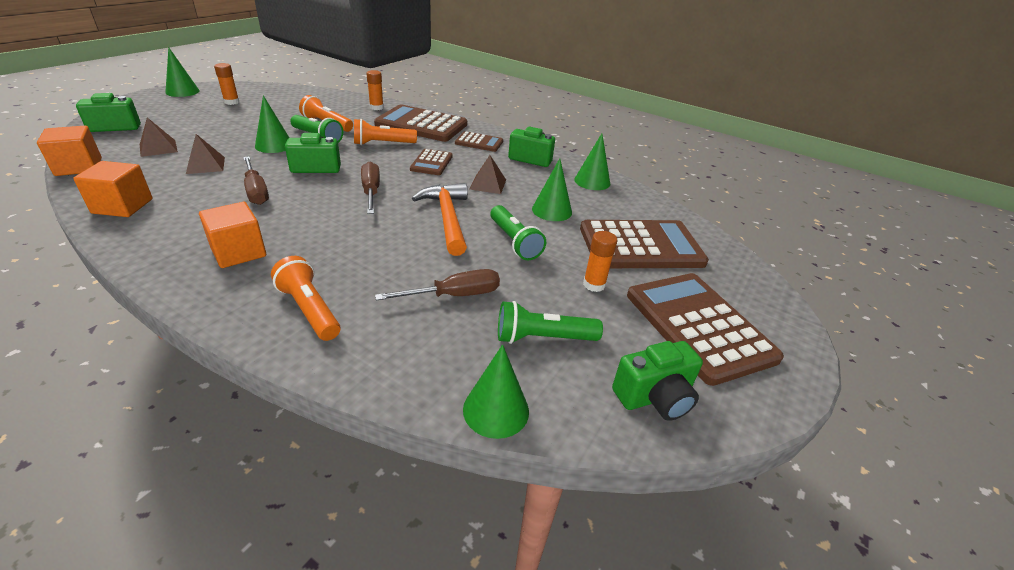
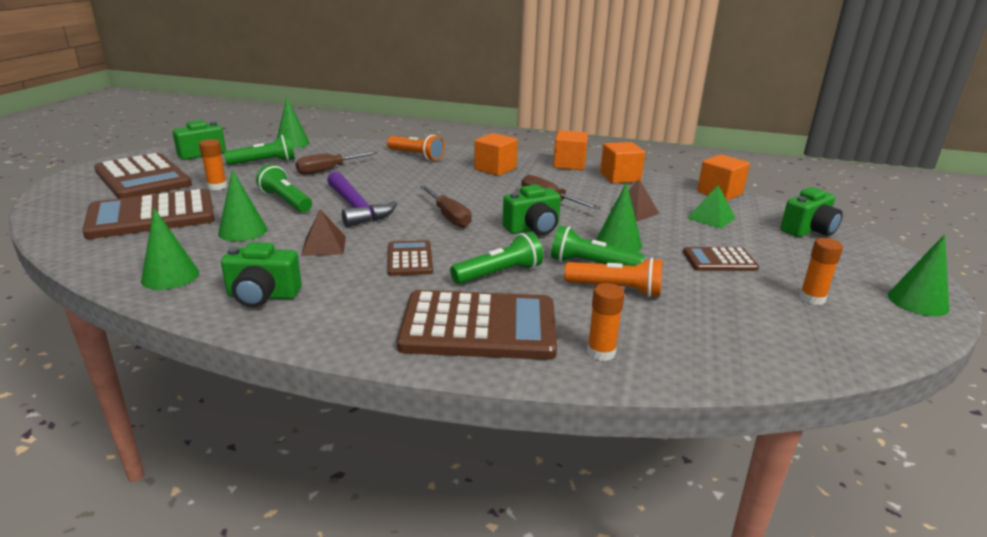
camera: 165 degrees right, 10 degrees down
brown pyramid [140,118,178,157] -> green pyramid [687,185,736,229]
orange flashlight [354,119,417,145] -> green flashlight [450,232,544,284]
orange hammer [412,183,468,256] -> purple hammer [327,172,397,227]
brown calculator [455,131,503,152] -> brown calculator moved to [683,247,759,271]
none -> orange cube [553,130,588,170]

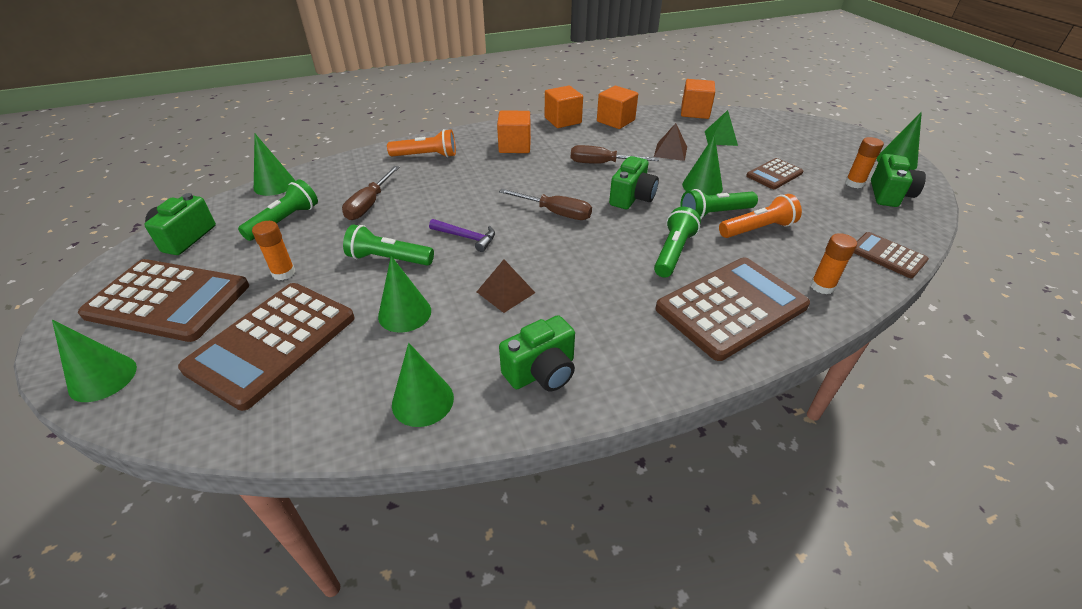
camera: 35 degrees left, 15 degrees up
purple hammer [327,172,397,227] -> purple hammer [429,219,495,252], size x0.58
brown calculator [388,240,433,276] -> brown calculator moved to [854,232,929,278]
green camera [781,187,843,237] -> green camera moved to [871,154,926,207]
none -> green cone [52,320,137,402]

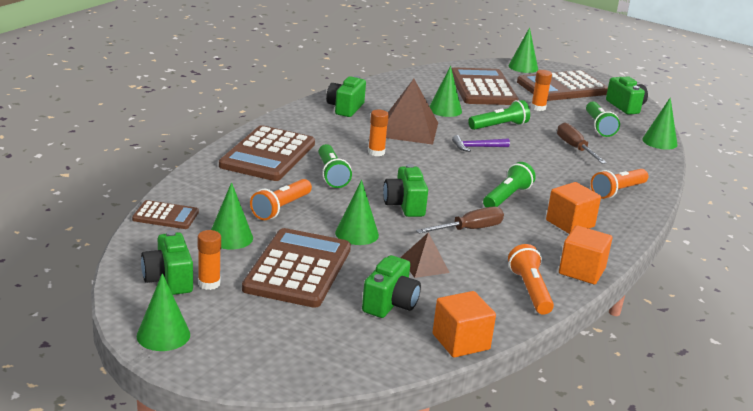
camera: 140 degrees right, 15 degrees down
green cone [392,343,454,427] -> green cone moved to [211,182,253,249]
brown pyramid [477,260,535,313] -> brown pyramid [386,79,438,145], size x1.84
brown screwdriver [499,189,592,220] -> none
orange cube [597,86,638,129] -> orange flashlight [508,244,554,315]
green flashlight [680,189,758,219] -> green flashlight moved to [483,162,536,207]
green pyramid [705,110,738,146] -> green camera [362,255,421,318]
brown calculator [746,158,803,189] -> brown calculator [242,228,351,308], size x1.93
orange glue stick [810,233,857,295] -> orange glue stick moved to [368,110,389,156]

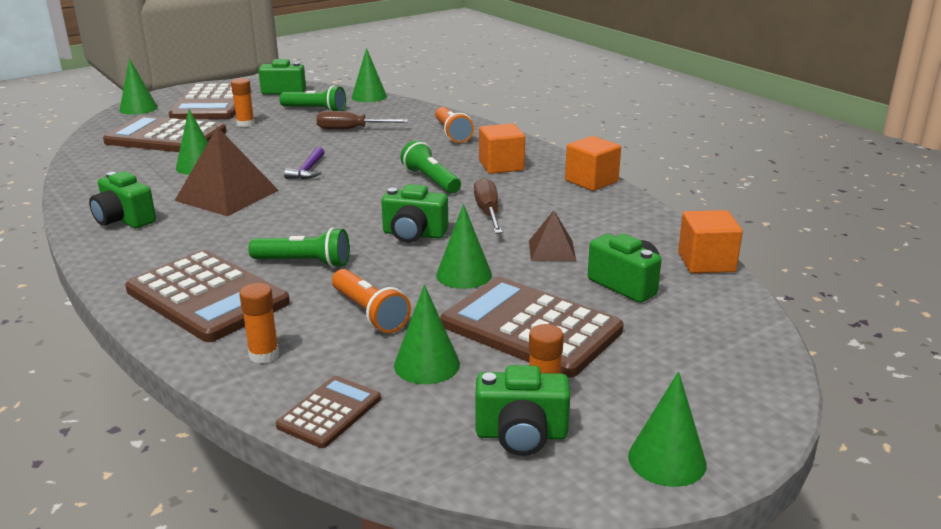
camera: 65 degrees left, 0 degrees up
orange glue stick [368,110,389,156] -> orange glue stick moved to [239,283,279,364]
green flashlight [468,100,530,130] -> none
orange flashlight [508,244,554,315] -> none

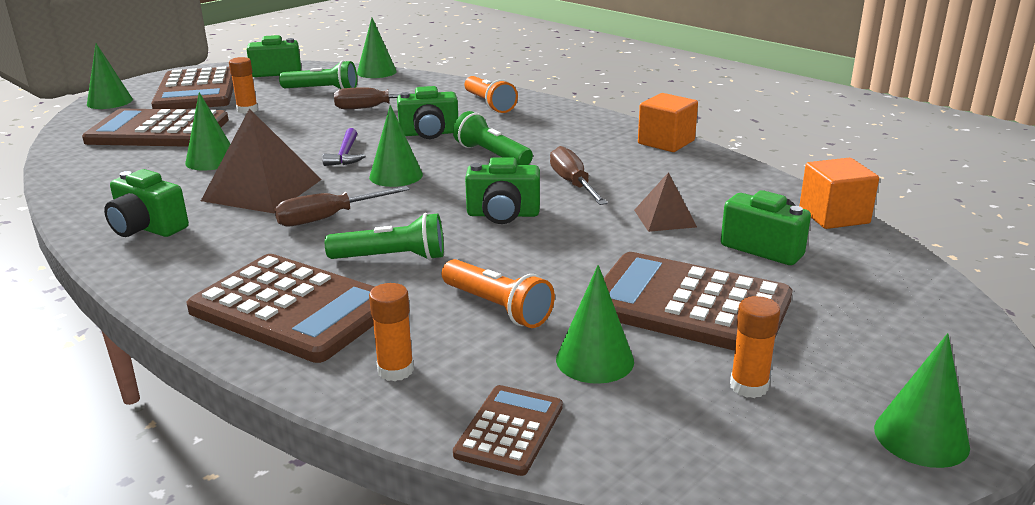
camera: 10 degrees left, 0 degrees up
green cone [436,204,492,289] -> green cone moved to [369,105,423,187]
green camera [476,365,570,456] -> green camera moved to [397,86,458,139]
orange cube [479,123,525,174] -> none
none -> brown screwdriver [275,186,410,226]

